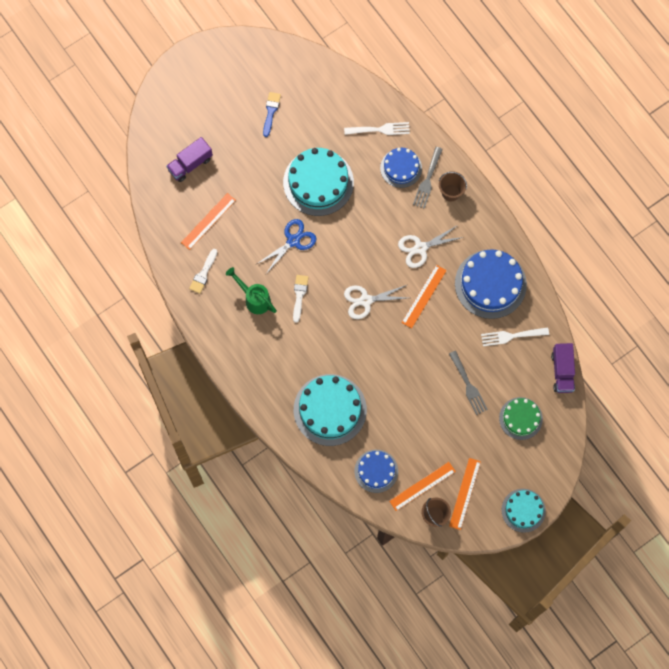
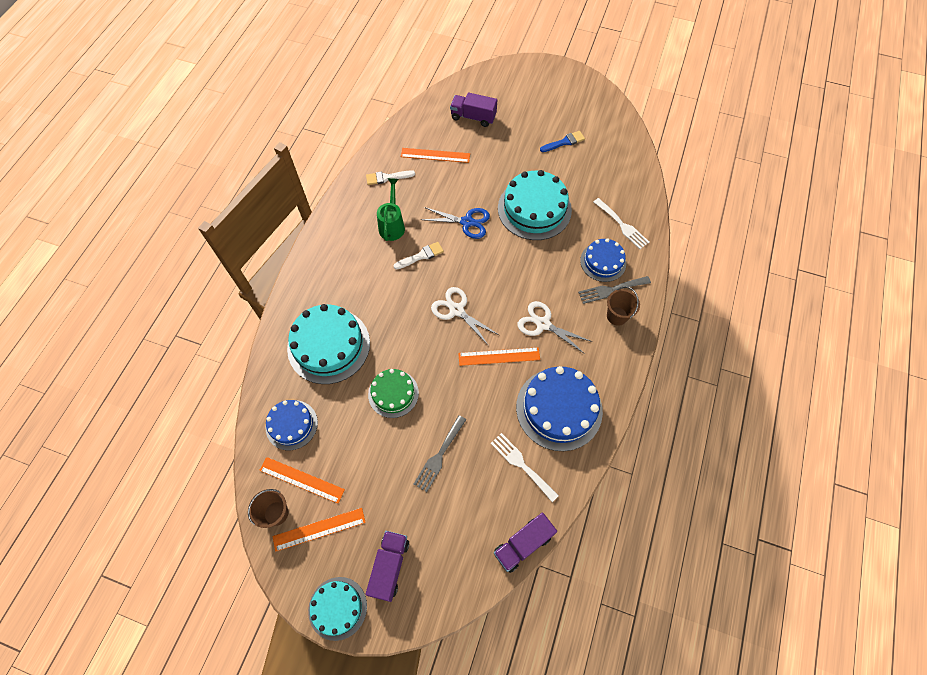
camera: 55 degrees right, 10 degrees down
green cake [499,397,543,440] -> green cake moved to [368,369,419,418]
none -> purple truck [366,531,409,602]

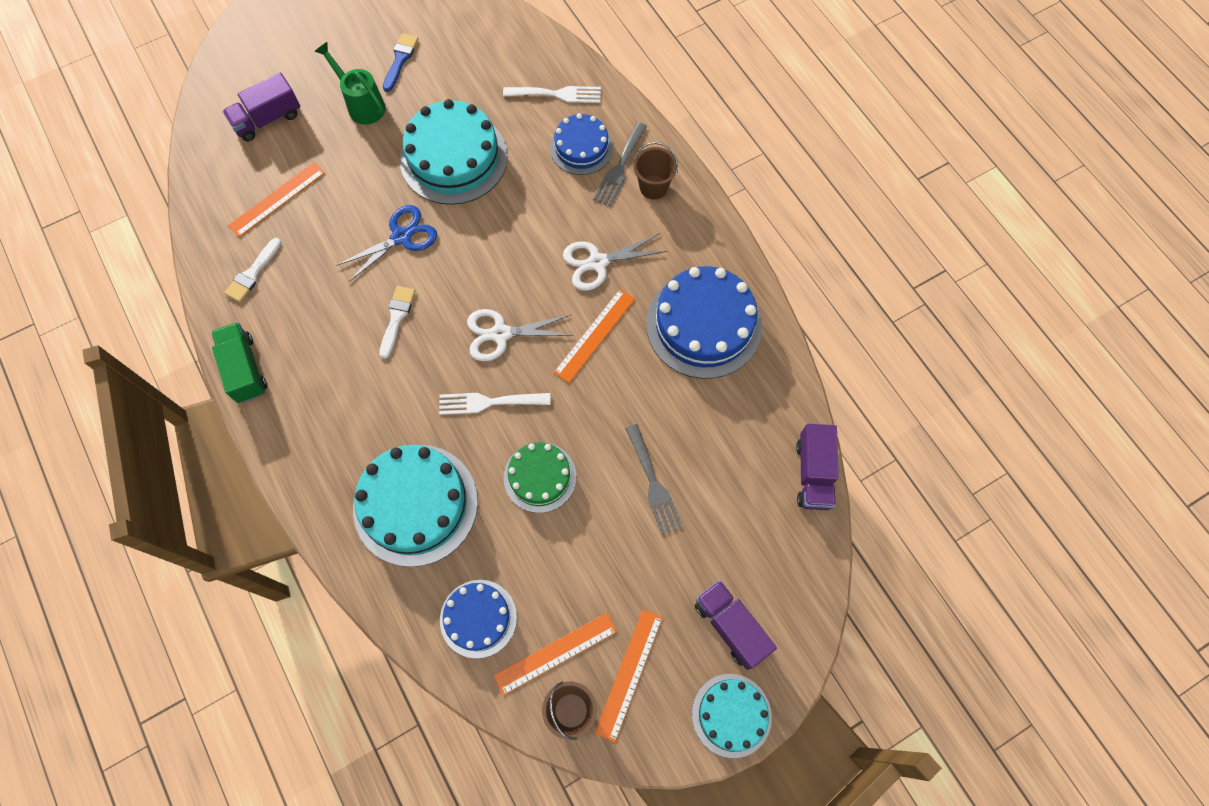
camera: 50 degrees left, 5 degrees up
green watering can [377,178,405,241] -> green watering can moved to [314,42,386,124]
white fork [491,433,559,502] -> white fork moved to [439,393,551,415]
none -> green truck [211,322,267,403]

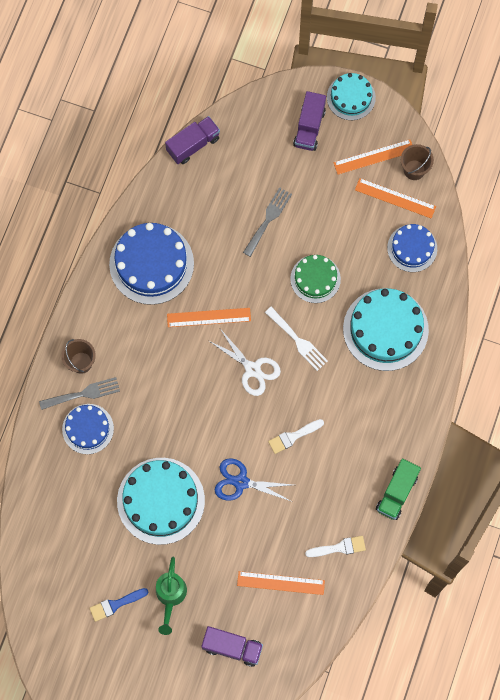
camera: 130 degrees left, 5 degrees up
white fork [503,86,601,103] -> none
white scissors [563,233,668,291] -> none

